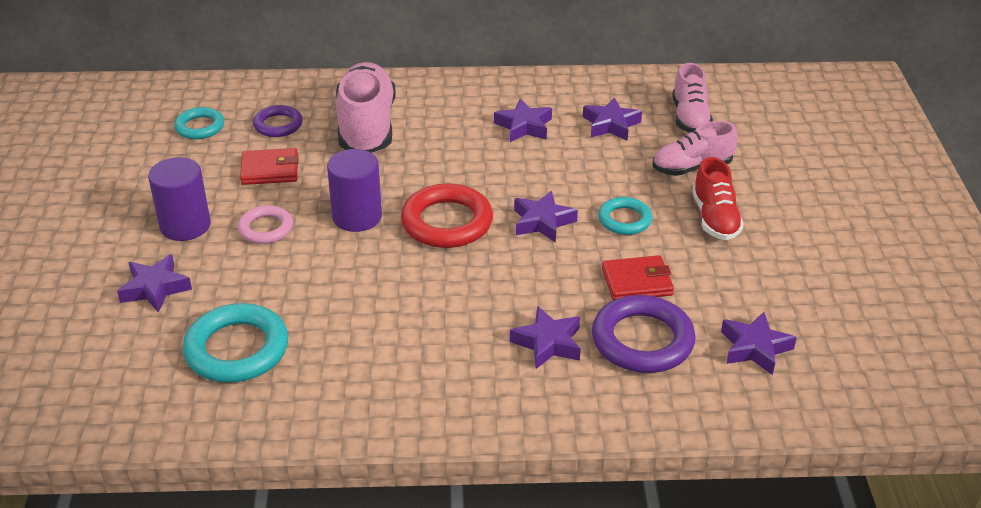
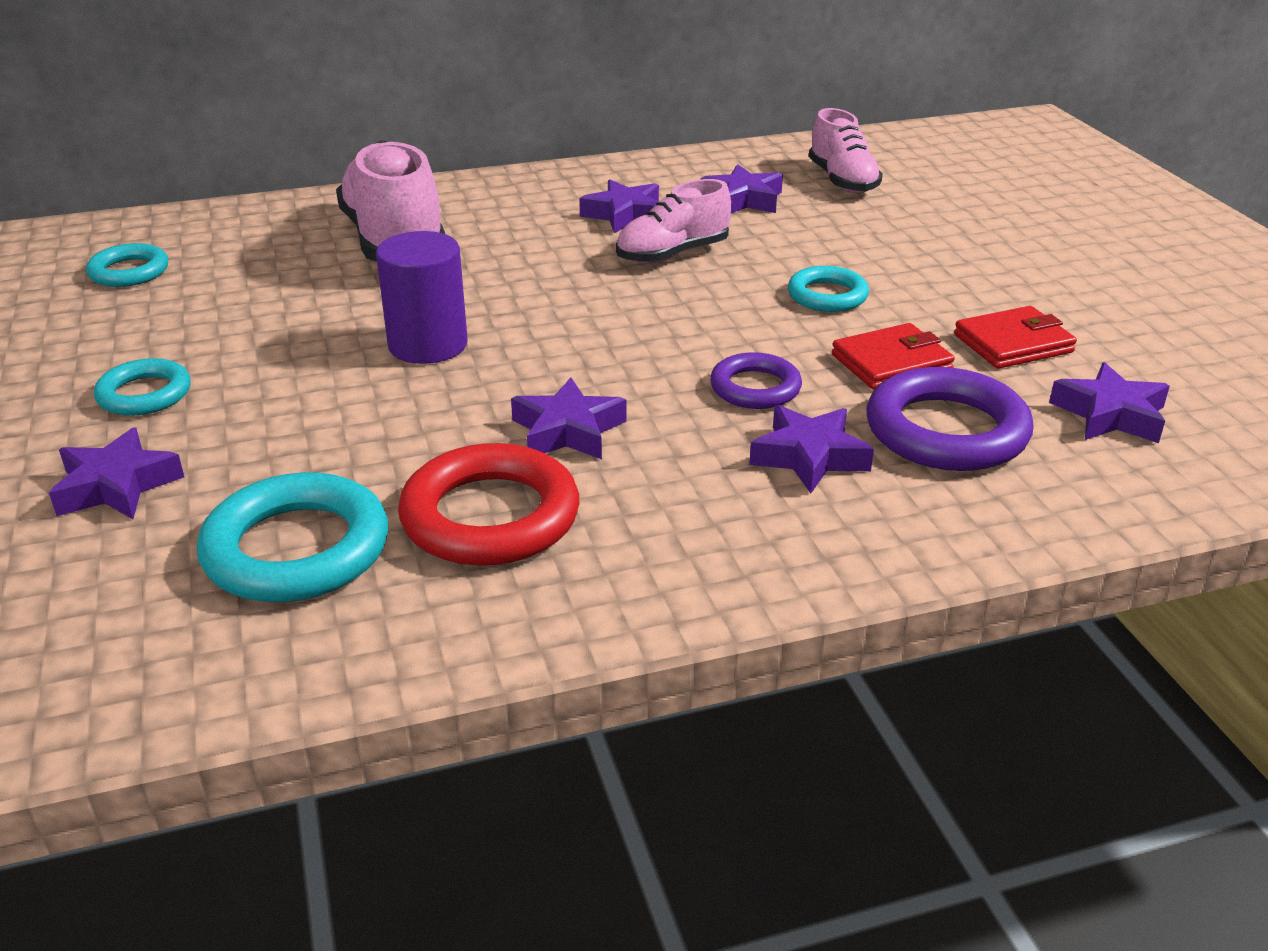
camera: 15 degrees left, 5 degrees down
purple cylinder [148,157,211,241] -> turquoise ring [94,358,191,416]
pink ring [238,205,293,244] -> none
red wallet [240,148,299,185] -> red wallet moved to [954,306,1077,369]
purple ring [253,105,303,137] -> purple ring moved to [710,352,802,409]
red ring [401,184,493,248] -> red ring moved to [398,443,579,566]
purple star [514,191,578,243] -> purple star moved to [511,377,627,459]
pink shoe [653,121,738,176] -> pink shoe moved to [616,179,731,264]
red shoe [692,157,744,240] -> none

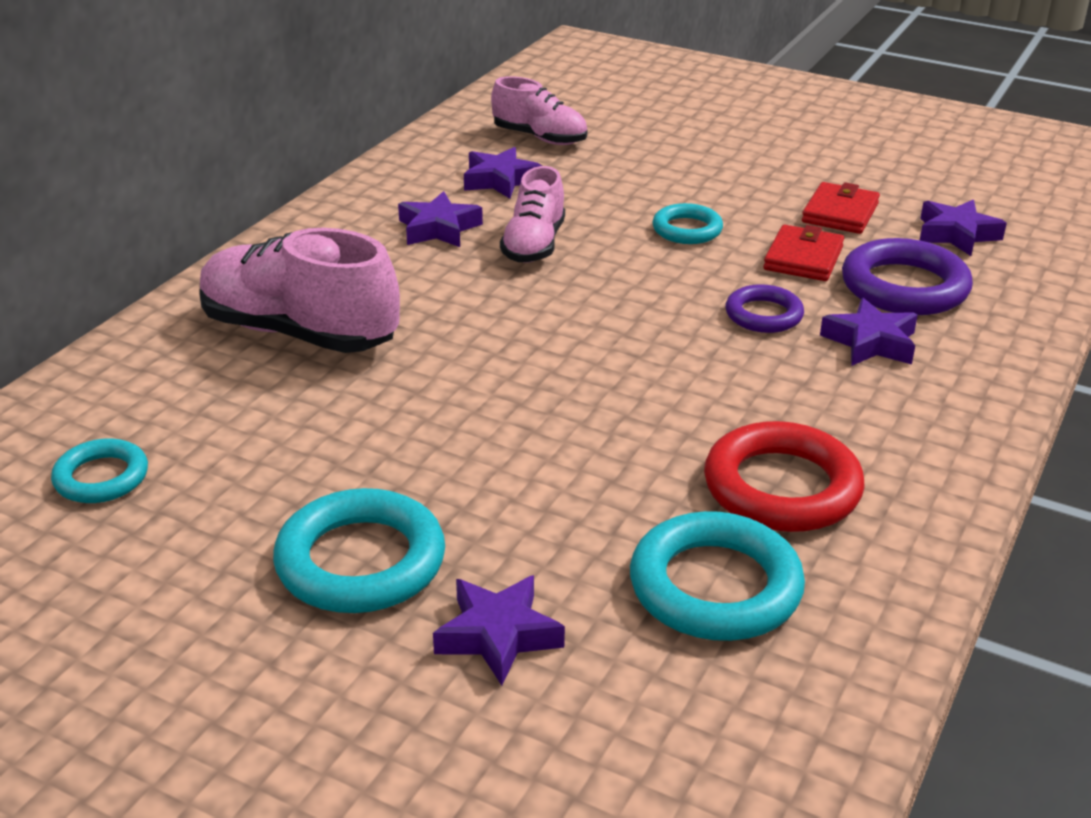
camera: 45 degrees left, 0 degrees up
turquoise ring [94,358,191,416] -> turquoise ring [273,488,445,613], size x1.69
purple cylinder [376,231,468,364] -> none
purple star [511,377,627,459] -> none

